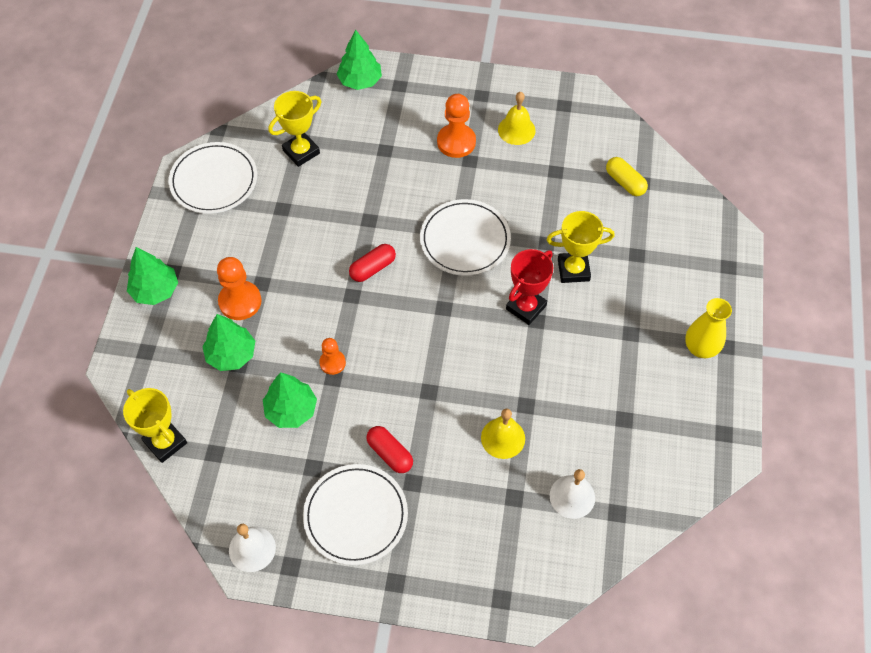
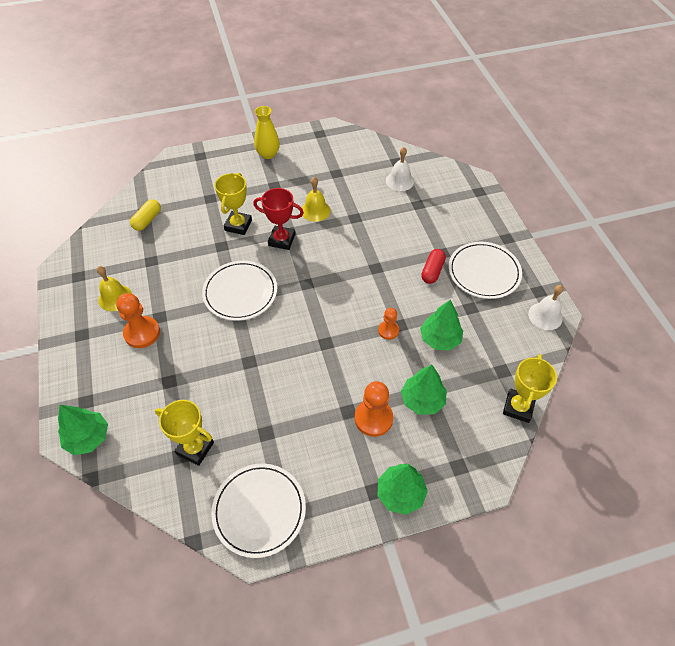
camera: 115 degrees left, 5 degrees down
red capsule [349,244,396,282] -> none
yellow bell [481,409,525,459] -> yellow bell moved to [302,177,331,222]
yellow trophy [547,211,615,283] -> yellow trophy turned 45 degrees clockwise [215,173,252,235]

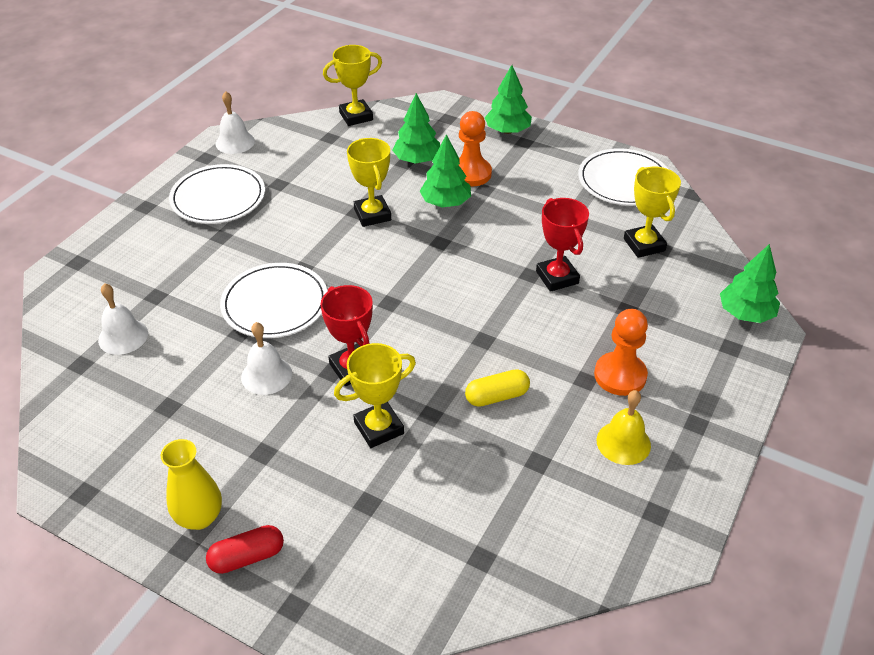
camera: 135 degrees left, 10 degrees down
yellow capsule [130,199,161,231] -> yellow capsule moved to [465,369,530,407]
white plate [202,261,277,321] -> white plate moved to [220,263,328,338]
yellow bell [302,177,331,222] -> white bell [241,322,292,395]
orange pawn [378,308,399,340] -> yellow trophy [347,138,391,227]
green tree [420,299,463,351] -> green tree moved to [420,134,471,207]
red capsule [421,249,446,284] -> red capsule moved to [206,525,284,574]
none -> red trophy [536,198,589,292]

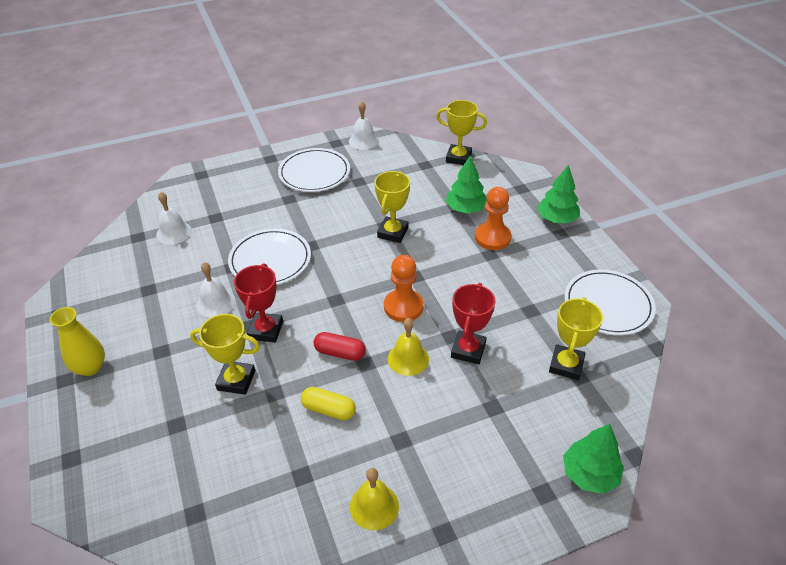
camera: 40 degrees right, 0 degrees up
red capsule [206,525,284,574] -> red capsule moved to [314,332,366,361]
green tree [420,134,471,207] -> none
orange pawn [594,309,648,396] -> orange pawn moved to [384,255,424,322]
none -> yellow bell [388,318,429,376]

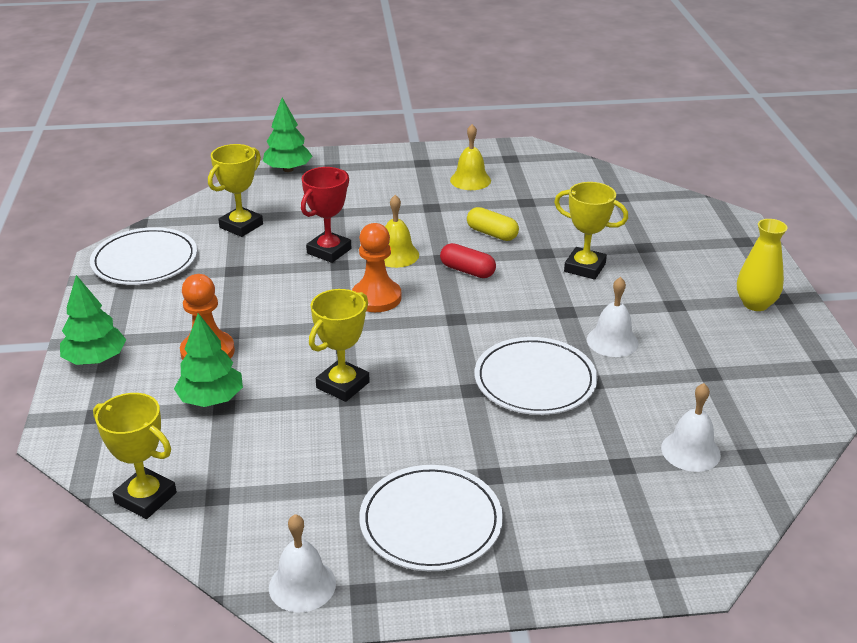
camera: 165 degrees left, 10 degrees down
red trophy [234,263,283,343] -> none

